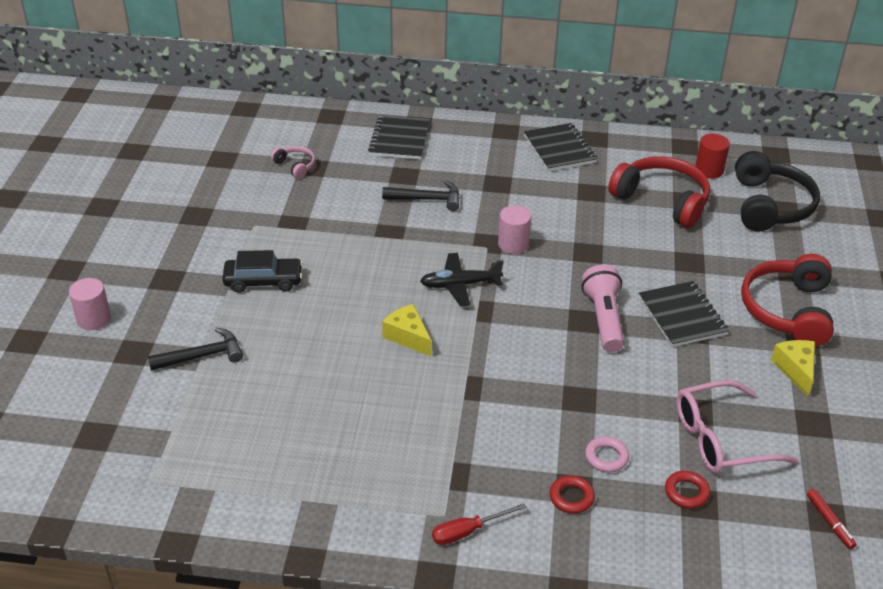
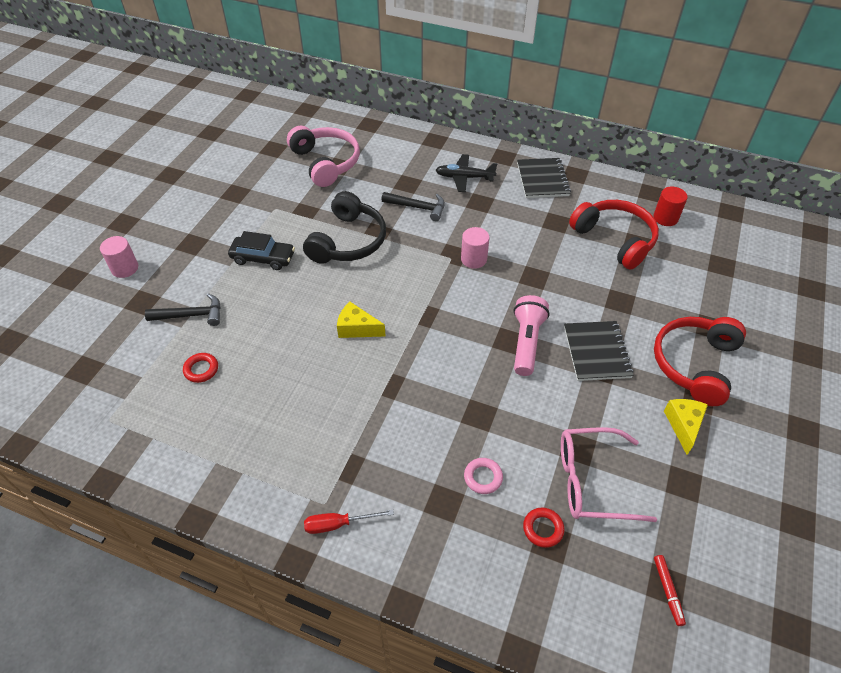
camera: 15 degrees right, 10 degrees up
pink headphones [271,146,315,178] -> pink headphones [287,126,360,187], size x2.15
black notebook [368,115,430,159] -> none
yellow cheese [382,304,432,356] -> yellow cheese turned 45 degrees counterclockwise [337,302,385,338]
black plane [420,253,504,306] -> black plane moved to [436,154,497,192]
red ring [550,475,595,514] -> red ring moved to [183,353,218,383]
black headphones [735,151,820,231] -> black headphones moved to [303,191,386,264]

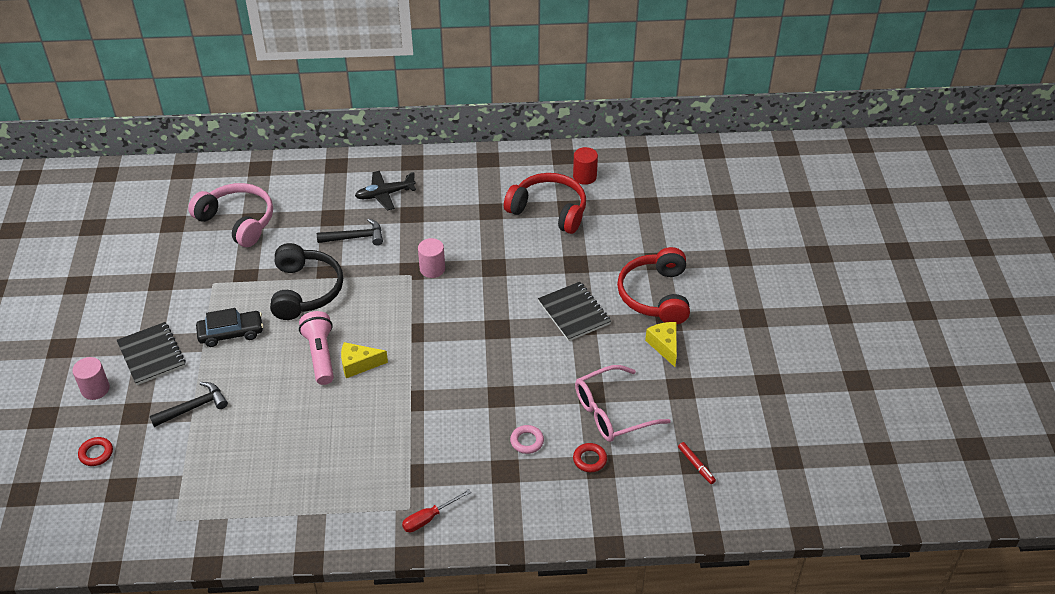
camera: 25 degrees left, 5 degrees down
red ring [183,353,218,383] -> red ring moved to [78,437,113,466]
pink flashlight [514,295,549,376] -> pink flashlight moved to [299,311,334,385]
black notebook [517,158,571,198] -> black notebook moved to [117,322,186,385]

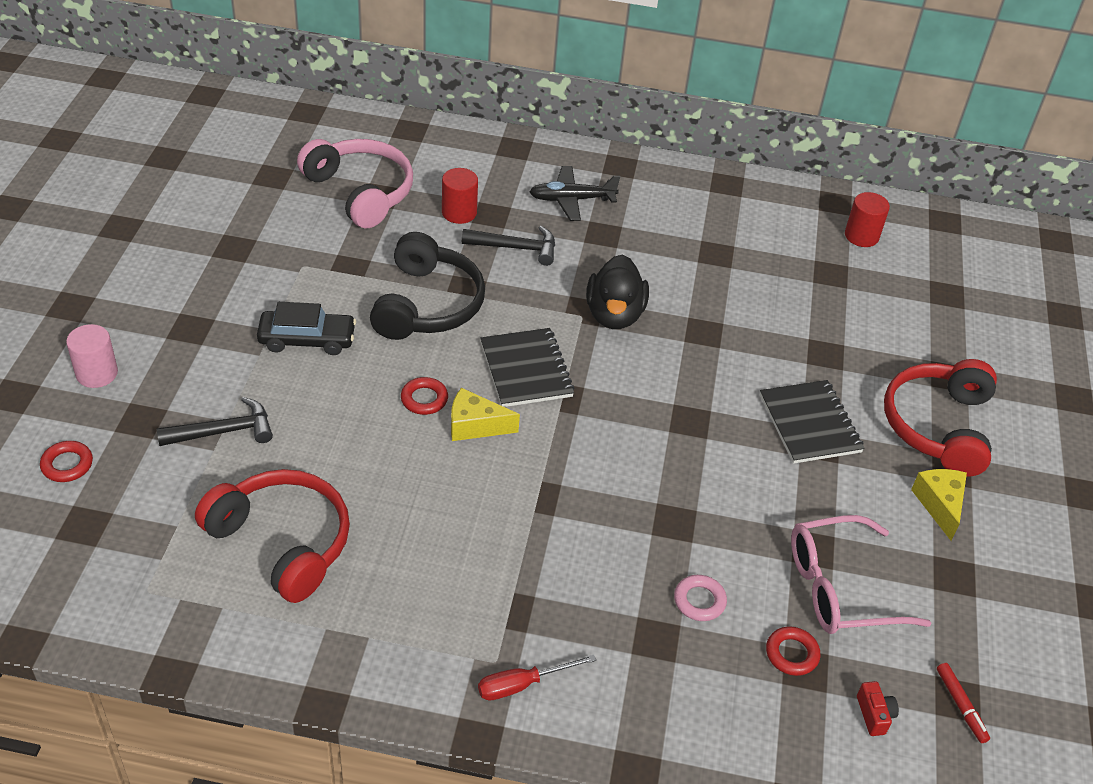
camera: 10 degrees right, 0 degrees up
black notebook [117,322,186,385] -> black notebook moved to [480,328,575,407]
pink flashlight [299,311,334,385] -> red ring [401,377,448,415]
pink cylinder [418,238,445,278] -> black duck [586,254,649,329]
red headphones [504,173,586,234] -> red headphones moved to [195,469,350,603]
none -> red cylinder [442,168,478,224]
none -> red camera [857,681,899,736]

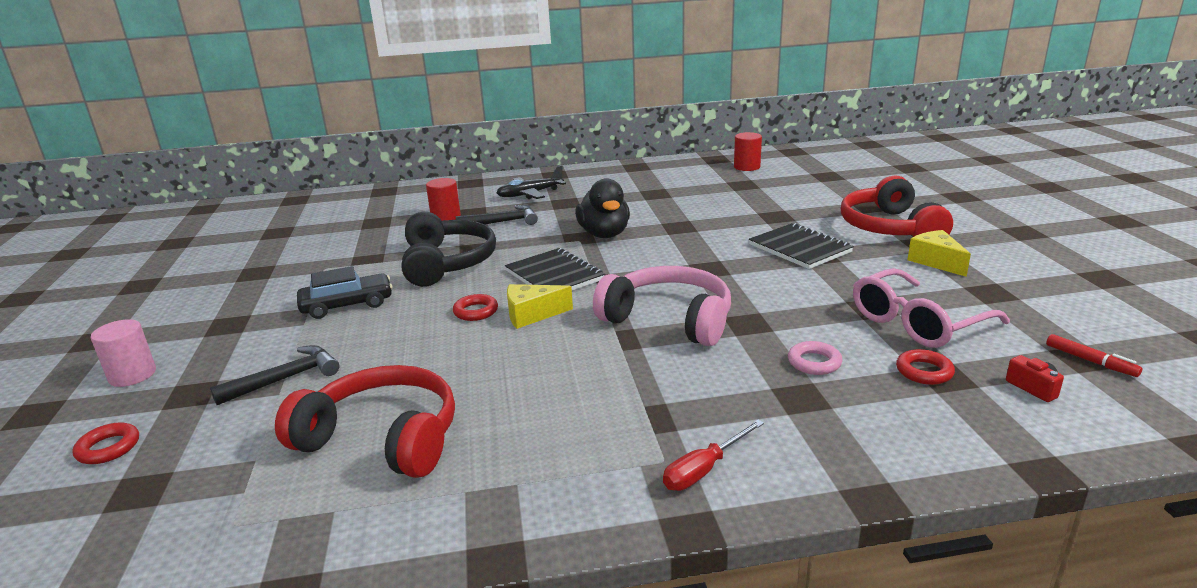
camera: 15 degrees left, 20 degrees down
pink headphones [297,139,413,228] -> pink headphones moved to [593,266,731,346]

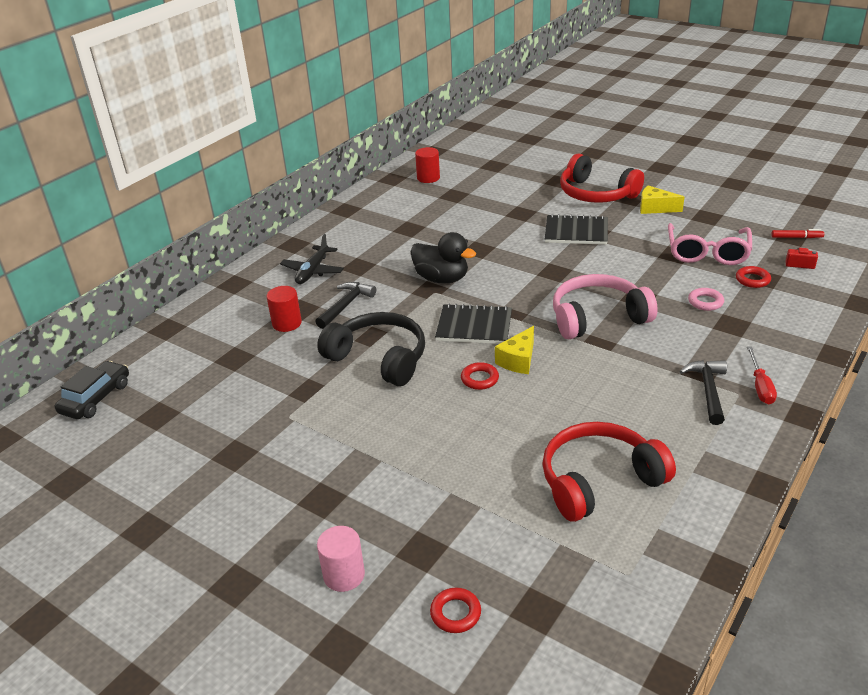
camera: 45 degrees left, 10 degrees up
black hammer [210,345,340,405] -> black hammer moved to [680,360,727,425]
black car [297,266,393,319] -> black car moved to [55,361,129,419]

